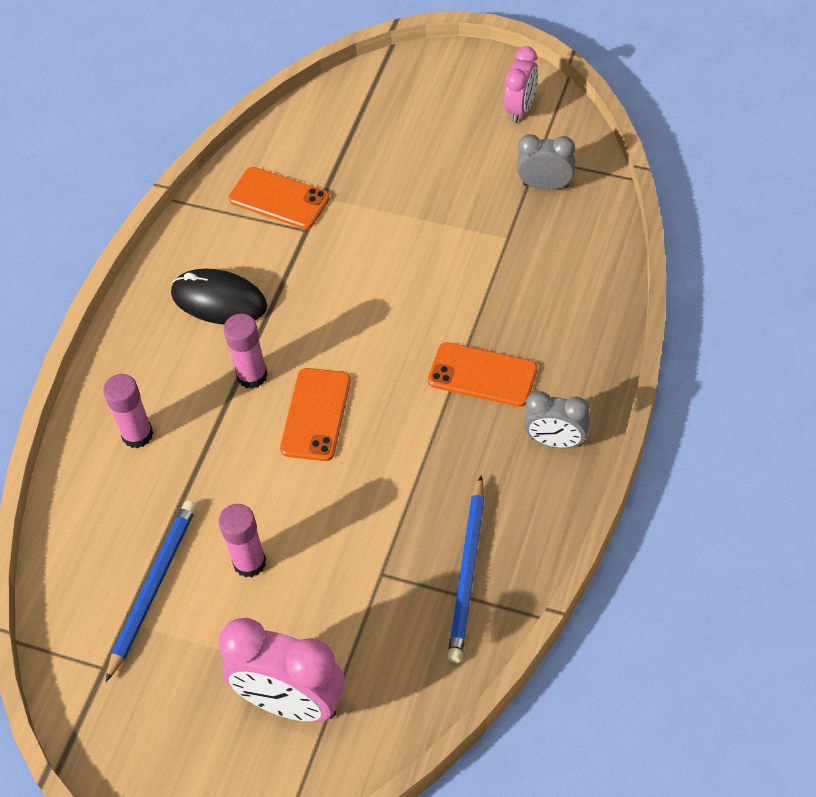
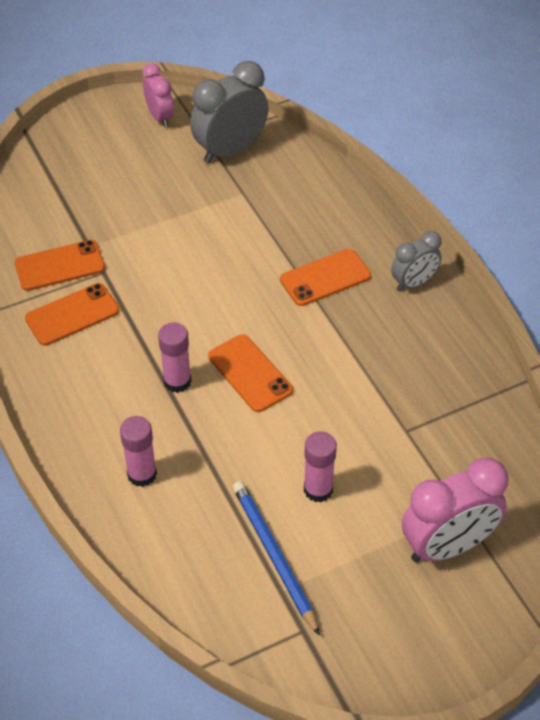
camera: 50 degrees left, 5 degrees down
black mouse [171,269,267,324] -> none
blue pencil [447,475,485,663] -> none
grey clock [517,134,575,190] -> grey clock [190,61,269,163], size x1.70
none -> orange phone [25,283,119,346]

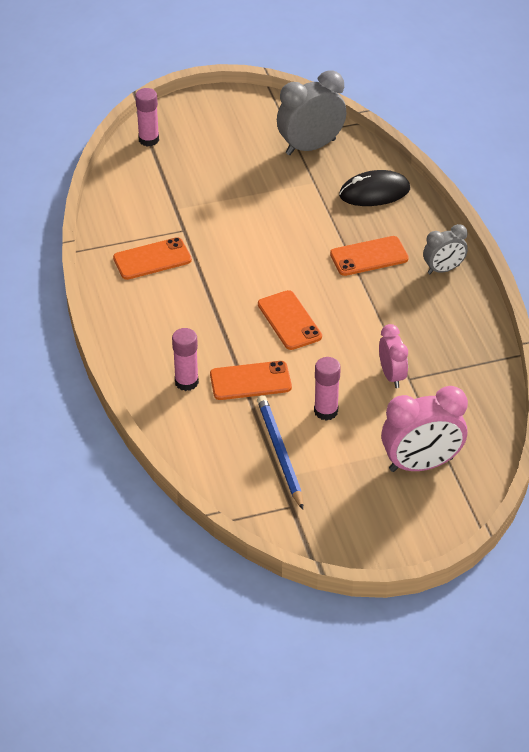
camera: 10 degrees right, 5 degrees down
orange phone [15,240,105,291] -> orange phone moved to [210,361,292,400]
pink clock [142,63,174,127] -> pink clock moved to [379,324,408,388]
pink glue stick [158,322,191,393] -> pink glue stick moved to [135,88,159,147]
none -> black mouse [339,170,410,206]

